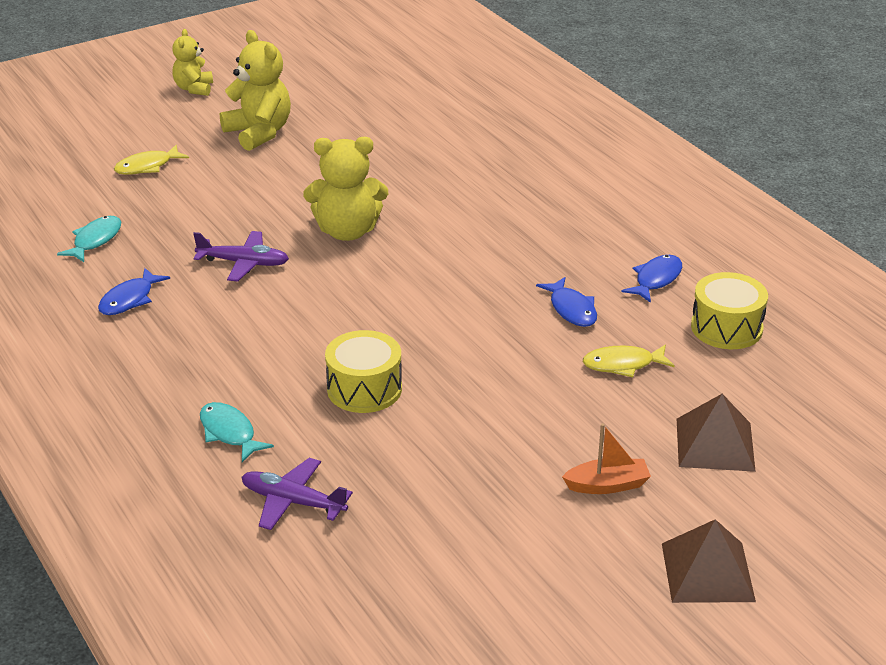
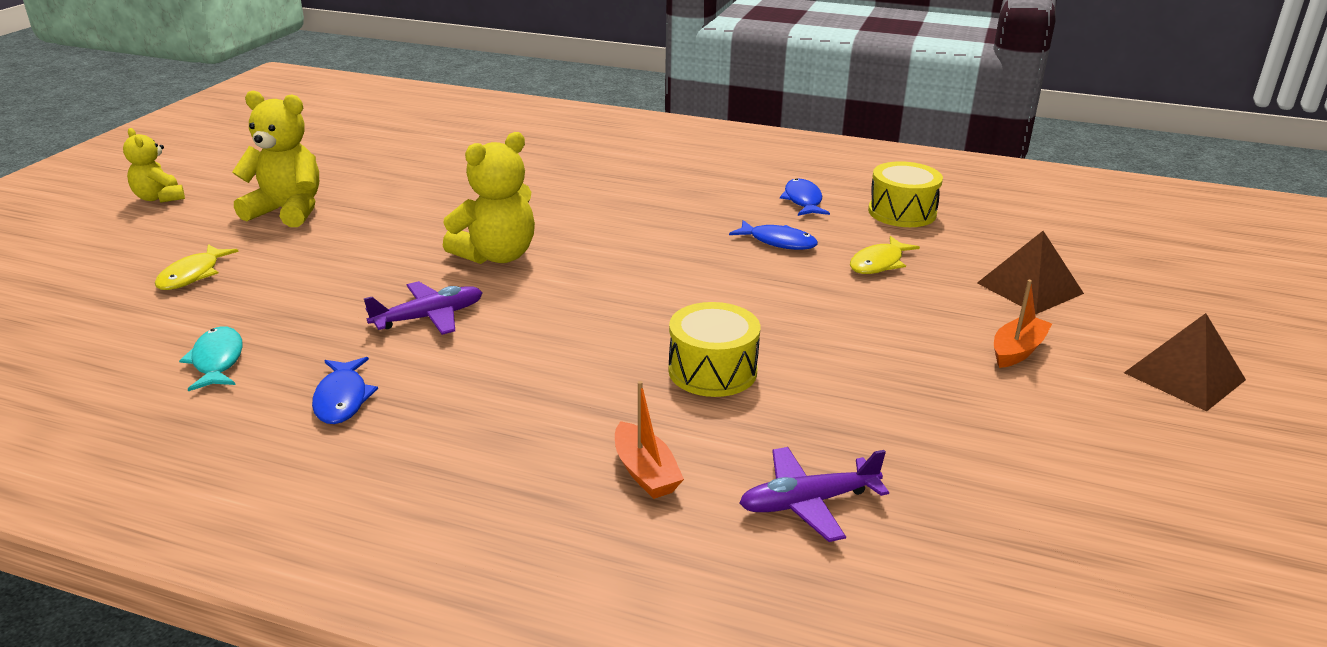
camera: 40 degrees left, 5 degrees down
turquoise fish [200,402,274,462] -> orange boat [615,381,684,499]

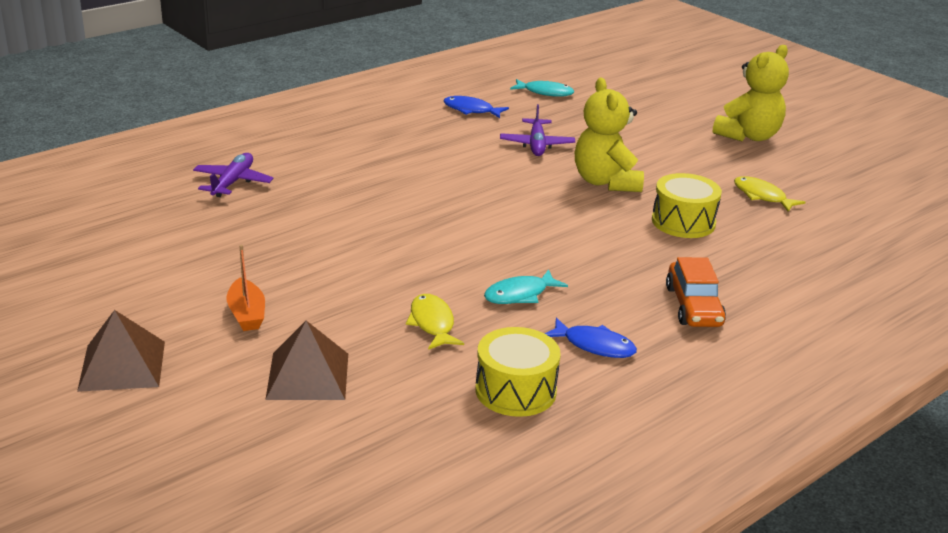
camera: 120 degrees right, 0 degrees up
yellow teddy bear [123,128,185,203] -> none
yellow fish [155,244,239,290] -> yellow fish moved to [734,176,806,212]
orange boat [615,381,684,499] -> none
yellow drum [668,302,760,397] -> yellow drum moved to [652,173,722,238]
blue fish [729,220,818,250] -> turquoise fish [484,269,568,304]
none -> orange car [666,257,726,327]

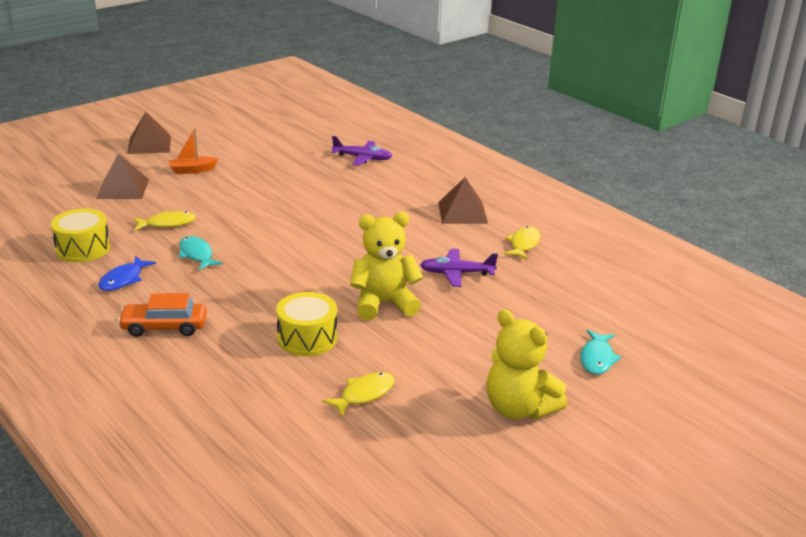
camera: 90 degrees right, 0 degrees up
blue fish [444,96,509,118] -> yellow fish [504,226,540,260]
turquoise fish [510,79,574,97] -> turquoise fish moved to [580,330,621,375]
none -> brown pyramid [438,177,488,224]

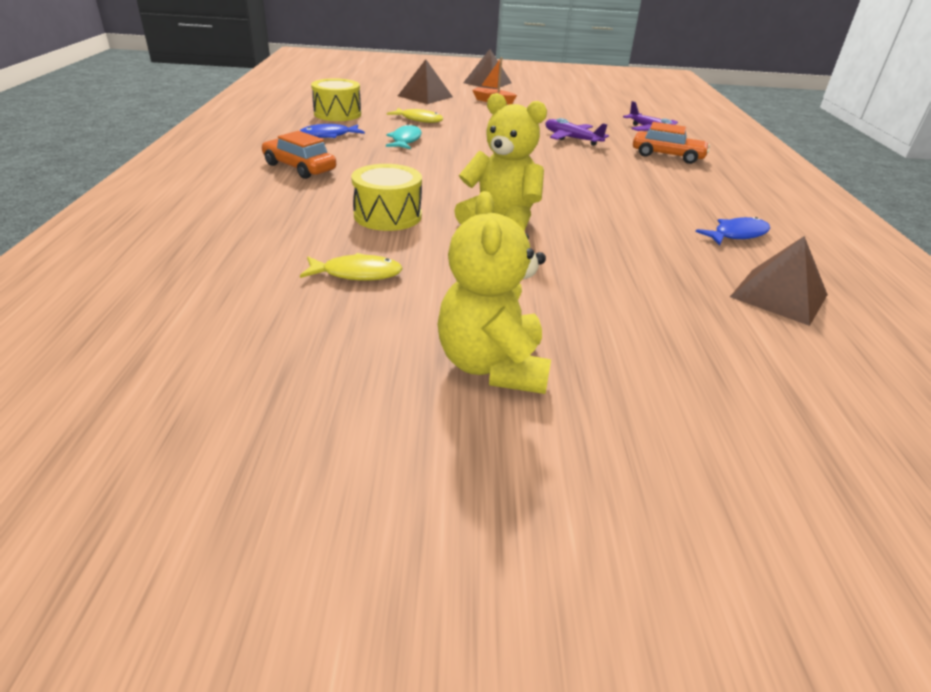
camera: 40 degrees right, 5 degrees up
purple plane [420,249,498,287] -> purple plane moved to [545,118,609,146]
brown pyramid [438,177,488,224] -> brown pyramid moved to [730,236,828,326]
yellow fish [504,226,540,260] -> blue fish [695,217,770,245]
turquoise fish [580,330,621,375] -> none
none -> orange car [633,122,710,164]

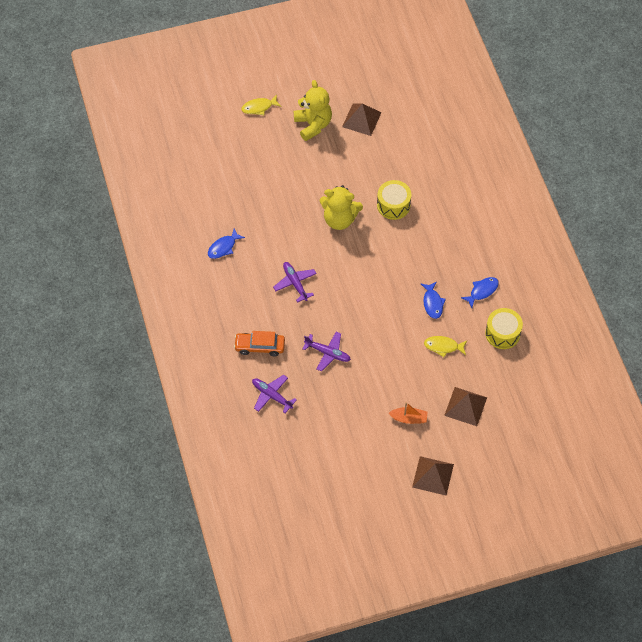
camera: 165 degrees right, 25 degrees up
orange car [261,131,336,179] -> none
yellow fish [300,253,403,281] -> yellow fish moved to [241,95,282,115]
turquoise fish [386,124,422,149] -> blue fish [421,282,446,319]
brown pyramid [730,236,828,326] -> brown pyramid moved to [342,103,382,136]
none -> purple plane [273,262,317,303]

